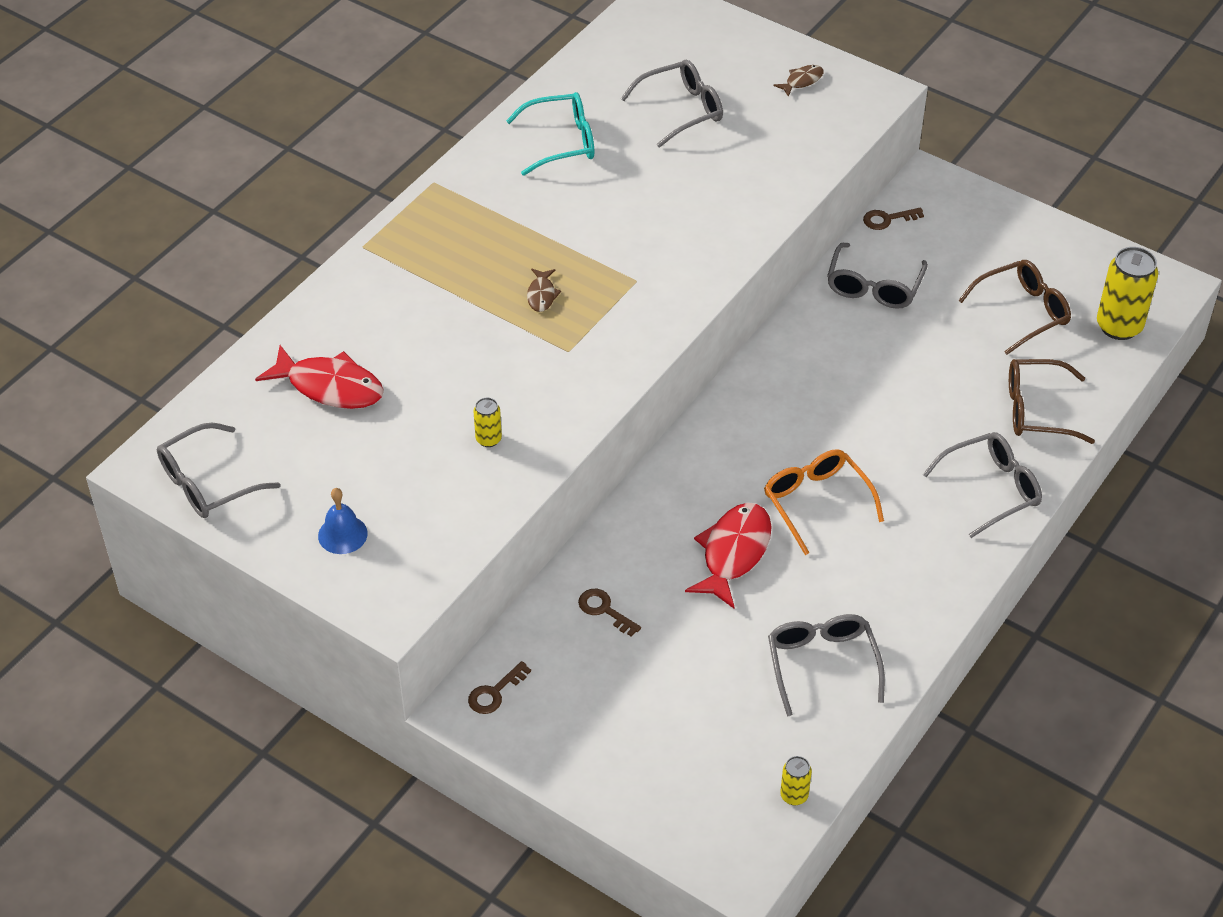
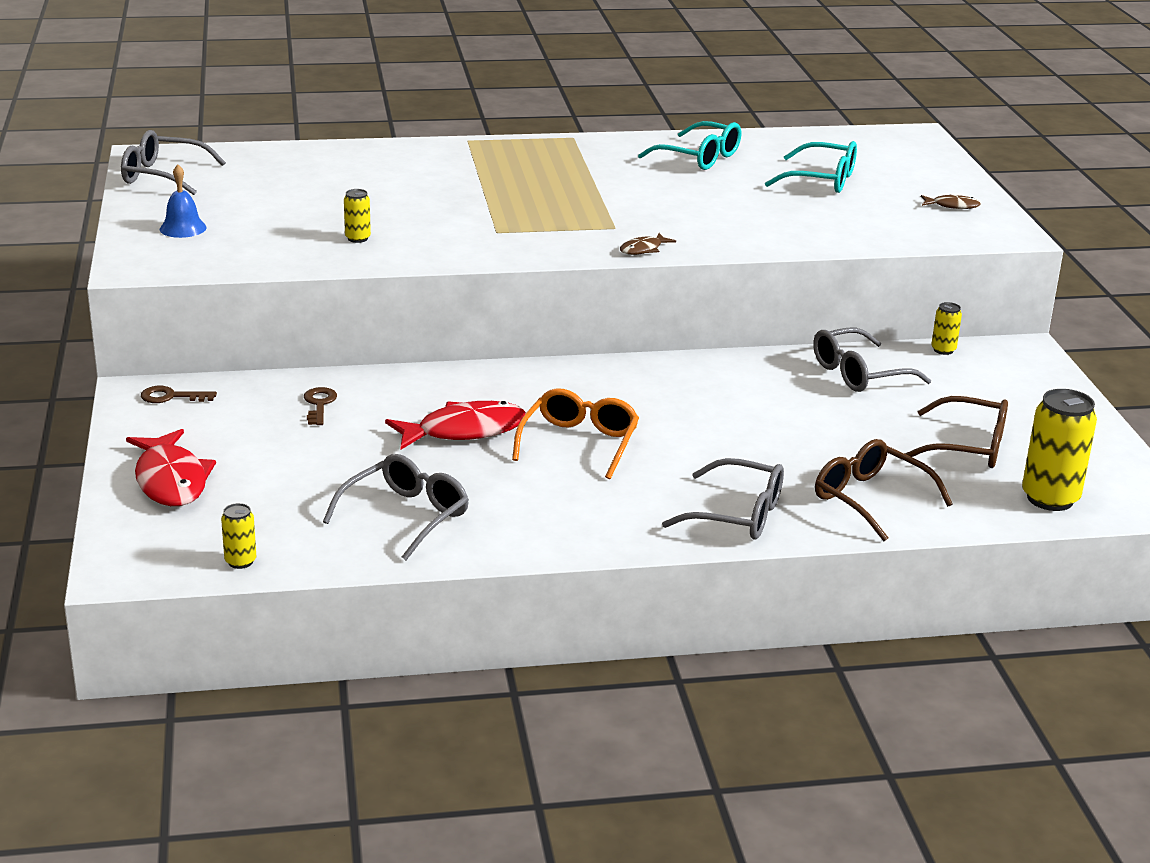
camera: 45 degrees right, 20 degrees down
red fish [255,345,384,409] -> red fish moved to [126,429,216,506]
brown fish [527,268,561,312] -> brown fish moved to [620,233,676,255]
grey glasses [621,60,723,148] -> turquoise glasses [765,141,857,193]
brown key [863,207,924,230] -> yellow can [931,302,962,355]

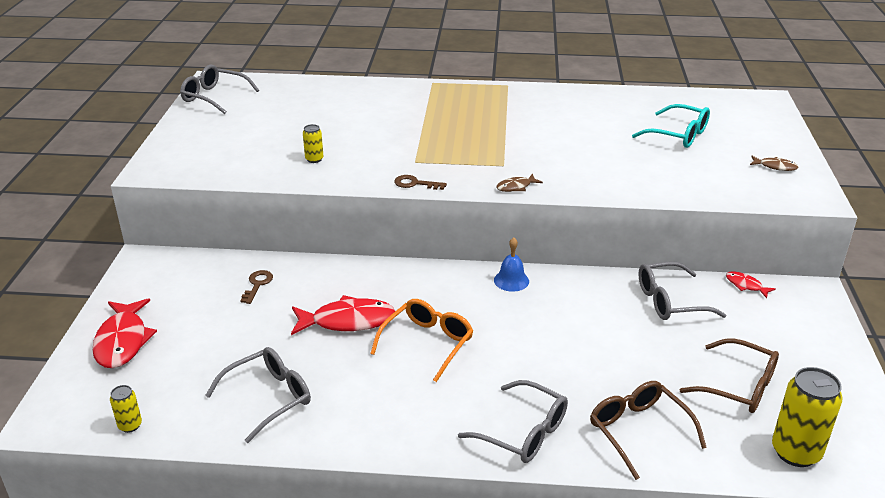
camera: 15 degrees right, 5 degrees up
brown key [141,386,217,403] -> brown key moved to [394,175,447,190]
blue bell [160,165,206,238] -> blue bell moved to [494,238,529,292]
turquoise glasses [638,121,741,170] -> none
yellow can [931,302,962,355] -> red fish [726,271,776,298]

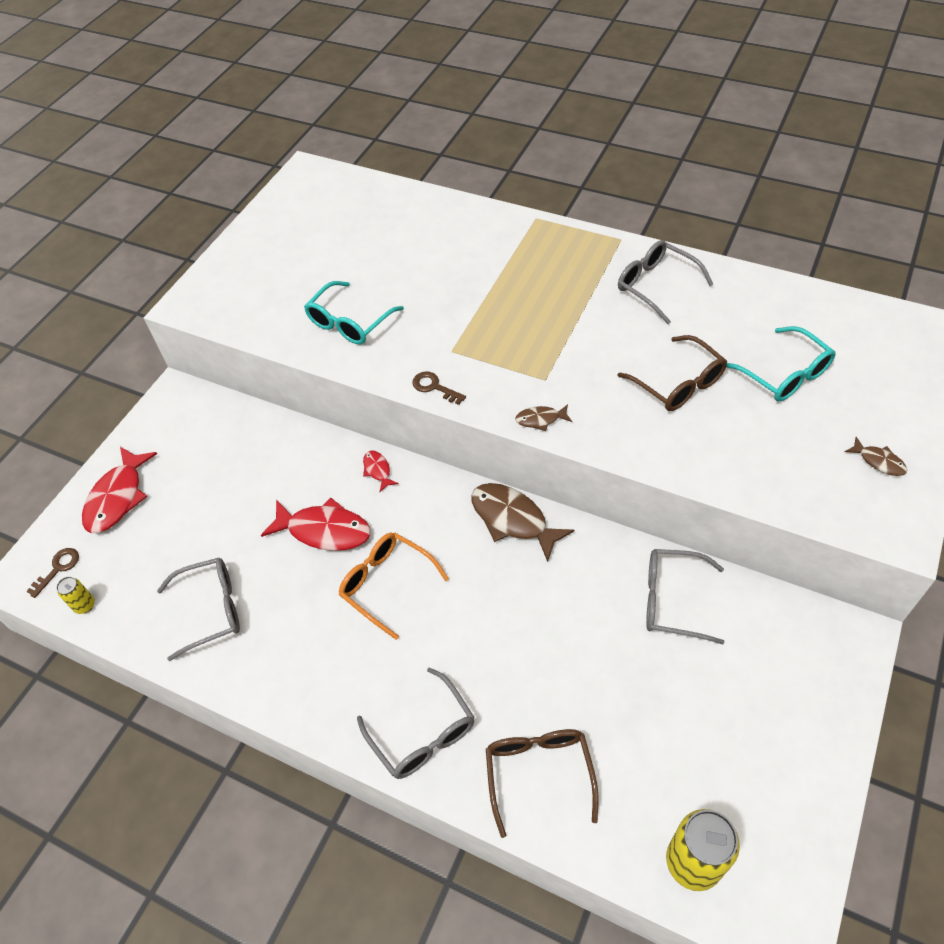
camera: 25 degrees right, 20 degrees up
grey glasses [180,65,259,114] -> grey glasses moved to [618,240,714,324]
brown key [240,270,273,304] -> brown key moved to [26,548,79,598]
yellow can [303,124,323,163] -> turquoise glasses [304,281,404,345]
orange glasses [370,299,473,382] -> orange glasses turned 105 degrees counterclockwise [338,532,449,640]
blue bell [494,238,529,292] -> brown fish [471,483,574,562]
brown glasses [679,338,779,413] -> brown glasses moved to [618,335,727,411]
red fish [726,271,776,298] -> red fish moved to [363,451,399,492]

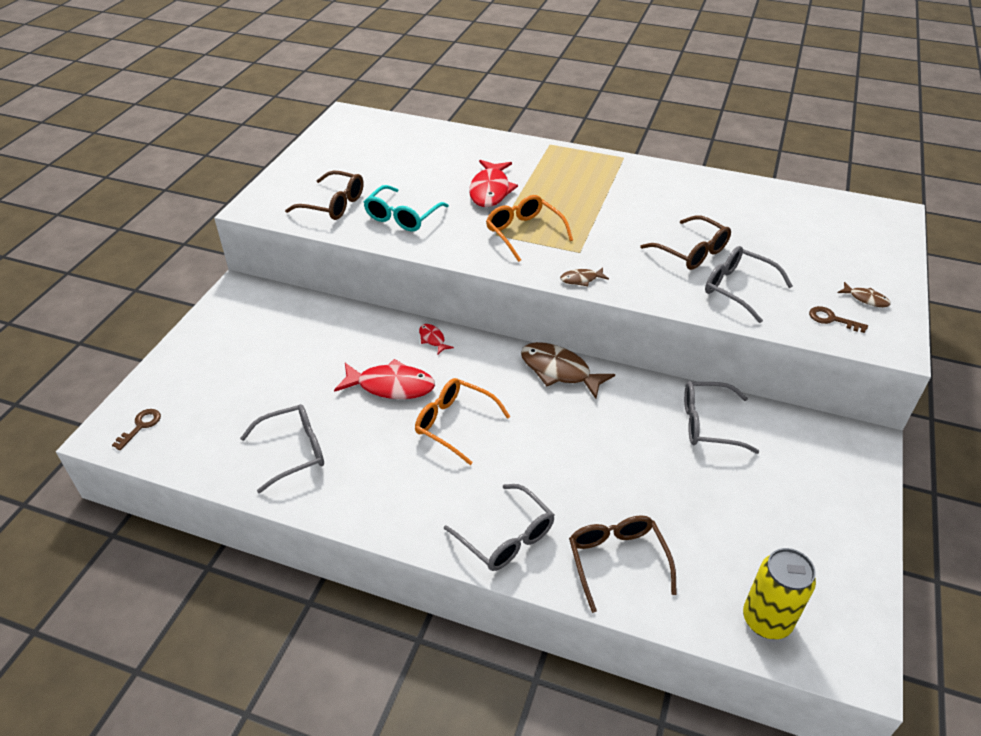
camera: 10 degrees left, 10 degrees down
yellow can [56,577,95,614] -> none
red fish [82,447,157,533] -> red fish moved to [469,160,518,207]
brown key [412,371,466,405] -> brown key moved to [809,306,868,333]
grey glasses [618,240,714,324] -> grey glasses moved to [705,246,793,323]
turquoise glasses [726,326,836,402] -> none
none -> brown glasses [285,170,364,220]
none -> orange glasses [486,195,573,262]

